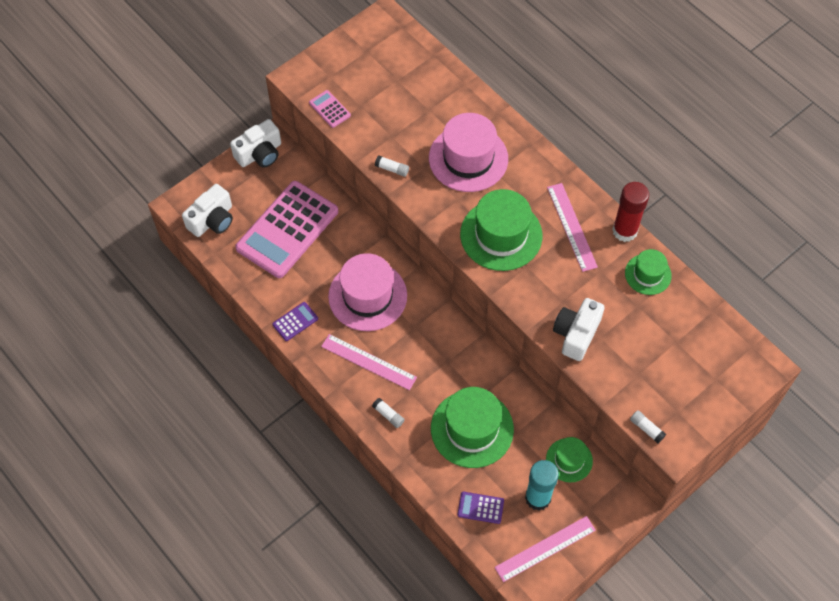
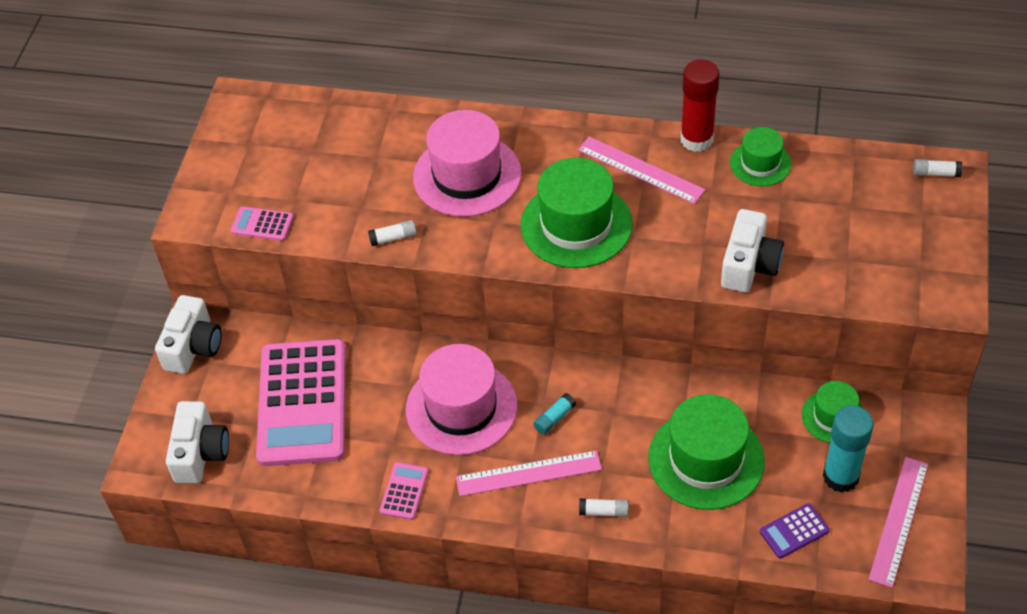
camera: 35 degrees left, 10 degrees down
purple calculator [272,302,318,341] -> pink calculator [379,462,429,520]
white camera [553,298,605,361] -> white camera turned 150 degrees counterclockwise [721,209,784,293]
white glue stick [630,410,666,443] -> white glue stick moved to [913,159,963,177]
none -> turquoise glue stick [533,393,576,435]

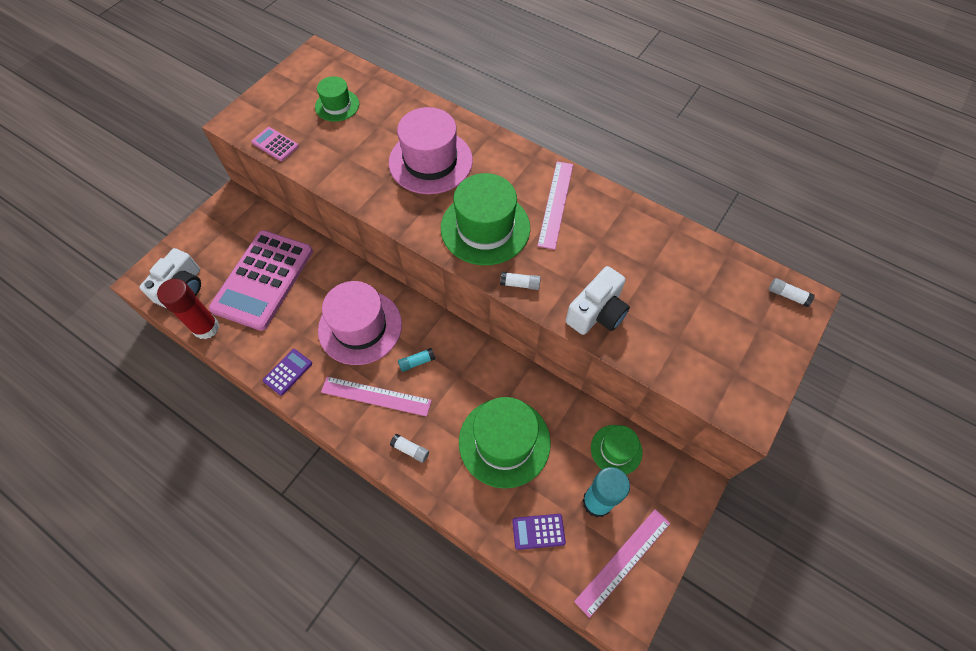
camera: 20 degrees right, 10 degrees up
white camera [155,295,222,374] -> none
white glue stick [368,220,417,246] -> white glue stick moved to [500,272,541,290]
pink calculator [379,462,429,520] -> purple calculator [263,349,312,396]
pink ruler [578,137,705,204] -> pink ruler turned 45 degrees clockwise [537,161,573,250]
red glue stick [680,59,720,152] -> red glue stick moved to [157,279,220,339]
green hat [730,127,791,186] -> green hat moved to [315,76,359,122]

